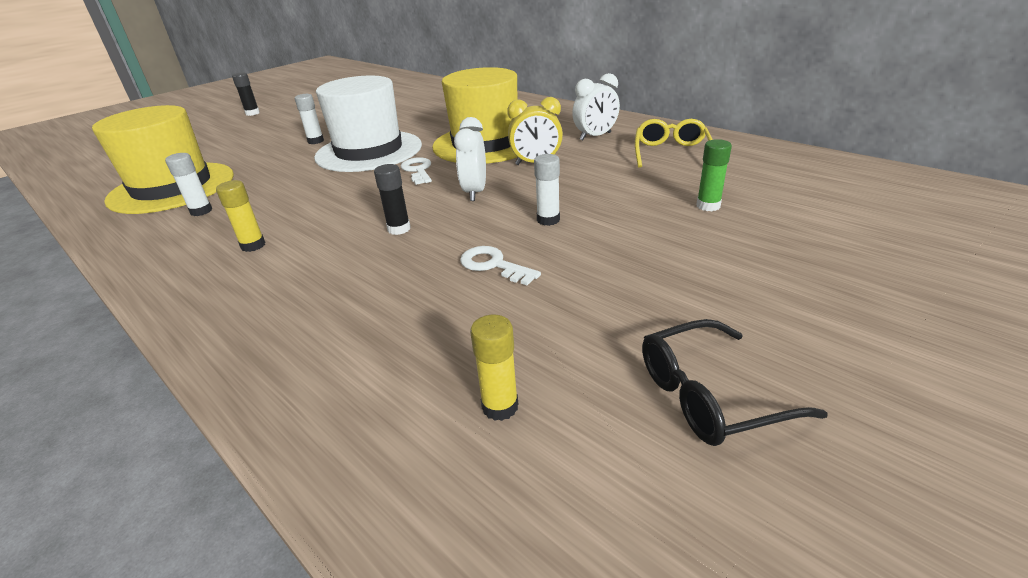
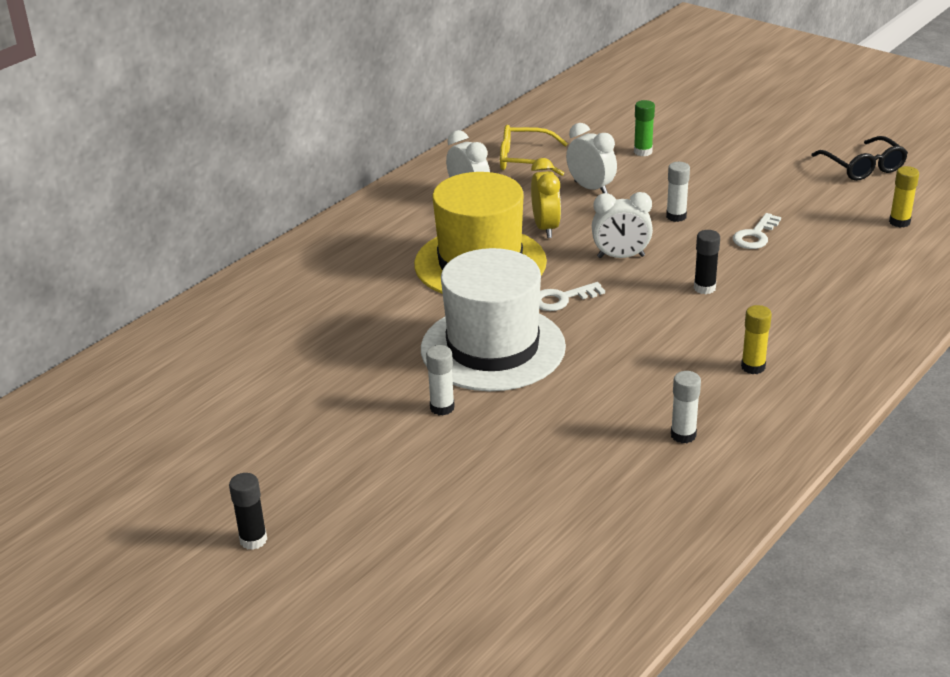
camera: 95 degrees left, 0 degrees up
yellow hat [92,105,234,214] -> none
none -> white clock [566,123,617,193]

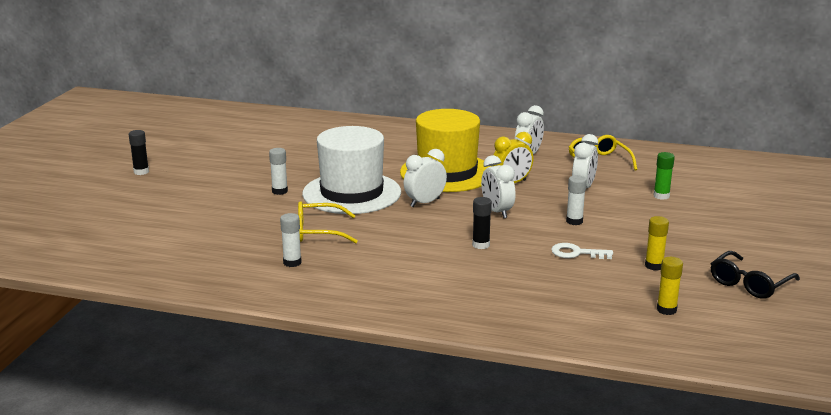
camera: 65 degrees right, 10 degrees down
white key [539,282,605,311] -> white clock [404,149,447,207]
yellow glue stick [741,305,772,374] -> yellow glue stick moved to [645,216,669,270]
none -> yellow glasses [298,201,358,243]

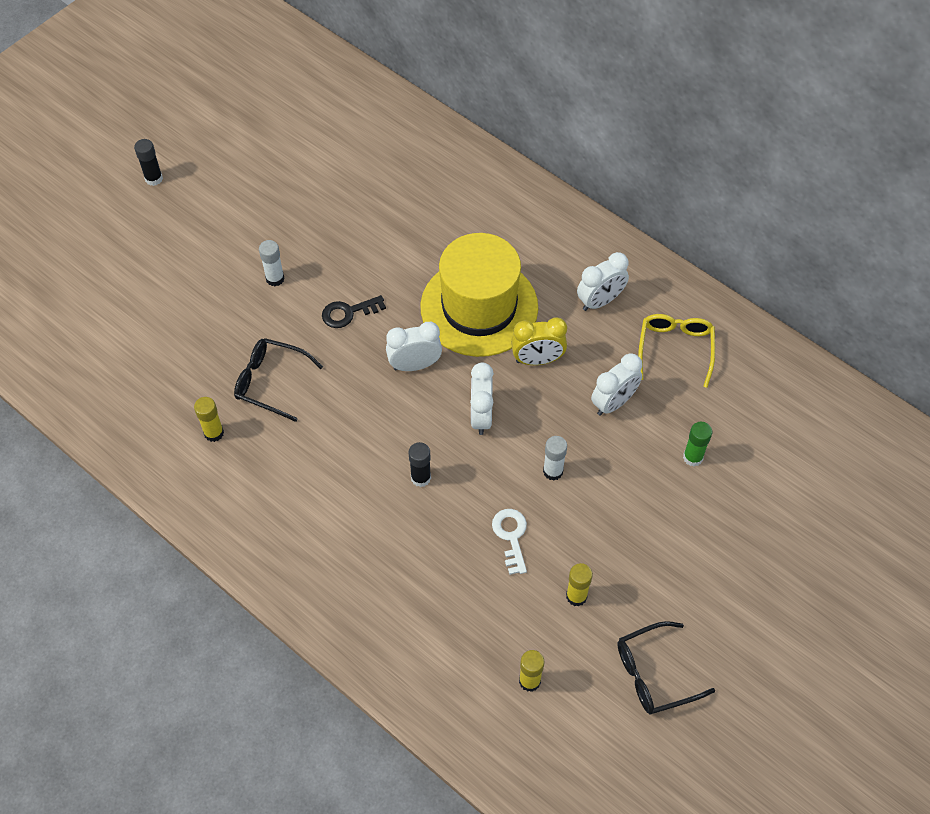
camera: 25 degrees right, 35 degrees up
white glue stick [280,213,302,267] -> yellow glue stick [194,397,224,442]
yellow glasses [298,201,358,243] -> black glasses [234,338,323,422]
white hat [302,126,401,214] -> black key [322,295,386,328]
white key [551,243,613,259] -> white key turned 45 degrees clockwise [492,509,527,575]

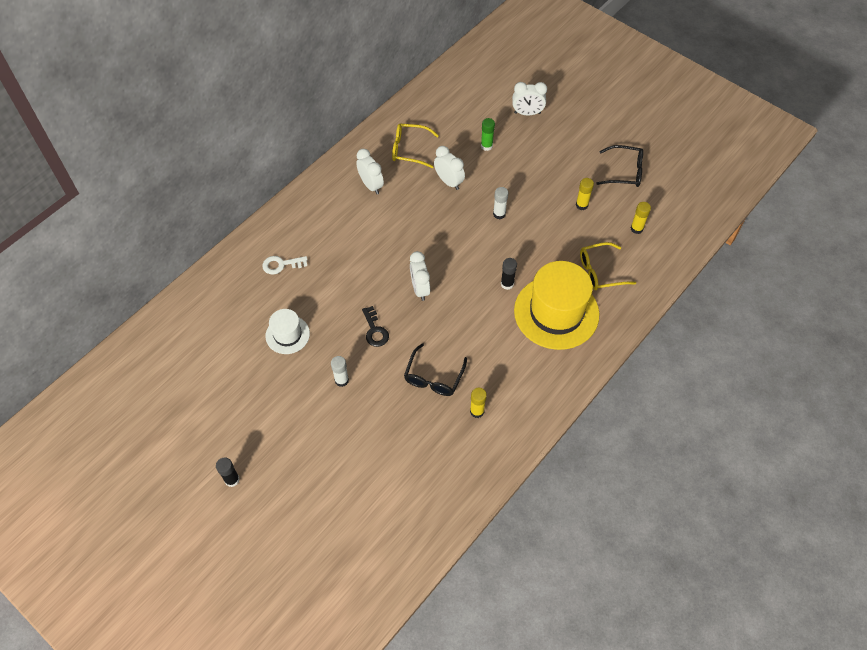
camera: 90 degrees left, 0 degrees up
yellow hat [420,233,538,357] -> yellow hat moved to [514,261,599,350]
white clock [470,363,494,435] -> white clock moved to [512,82,547,116]
white key [492,509,527,575] -> white key moved to [262,256,308,275]
yellow clock [511,317,567,365] -> none
black glasses [618,621,715,715] -> black glasses turned 60 degrees counterclockwise [597,145,643,187]
none -> white hat [265,309,310,354]
none -> yellow glasses [580,242,636,290]

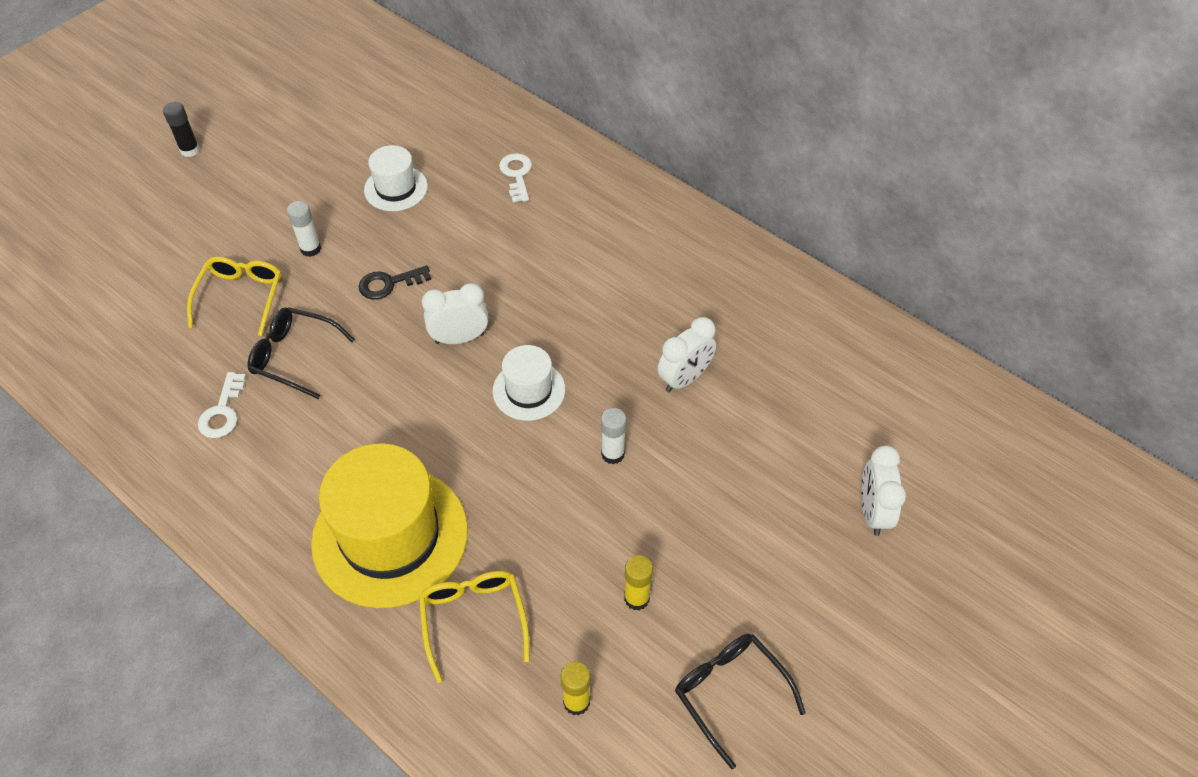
camera: 90 degrees right, 5 degrees down
white clock [356,149,384,194] -> none
yellow glasses [392,124,439,168] -> yellow glasses moved to [187,257,281,336]
yellow glue stick [470,388,487,418] -> white key [198,372,246,438]
green glue stick [481,118,495,151] -> none
black glue stick [501,258,517,290] -> none
black glasses [597,145,643,187] -> black glasses turned 135 degrees clockwise [675,634,806,769]
none -> white hat [493,345,565,421]

